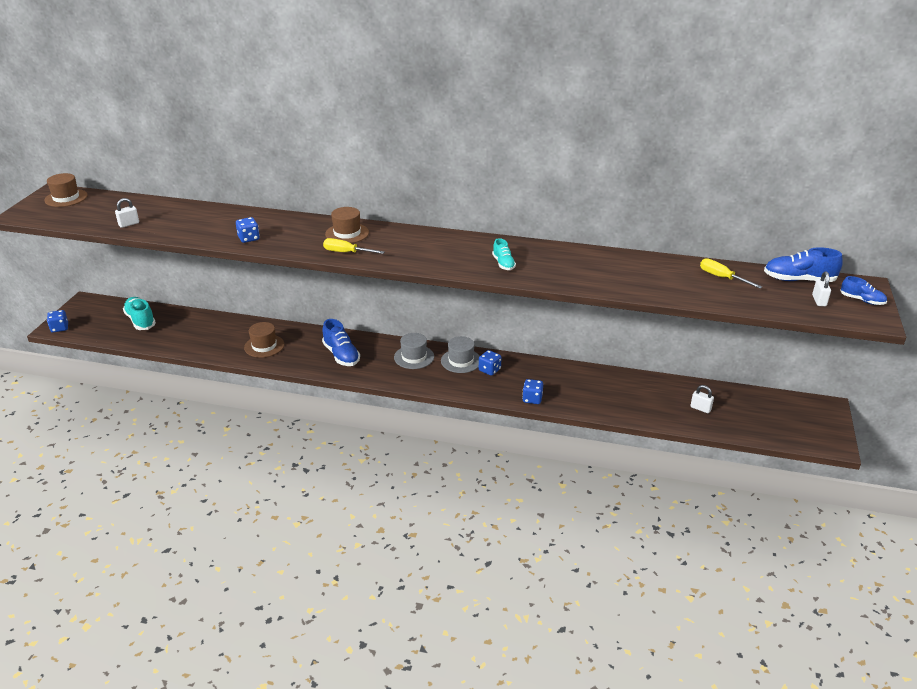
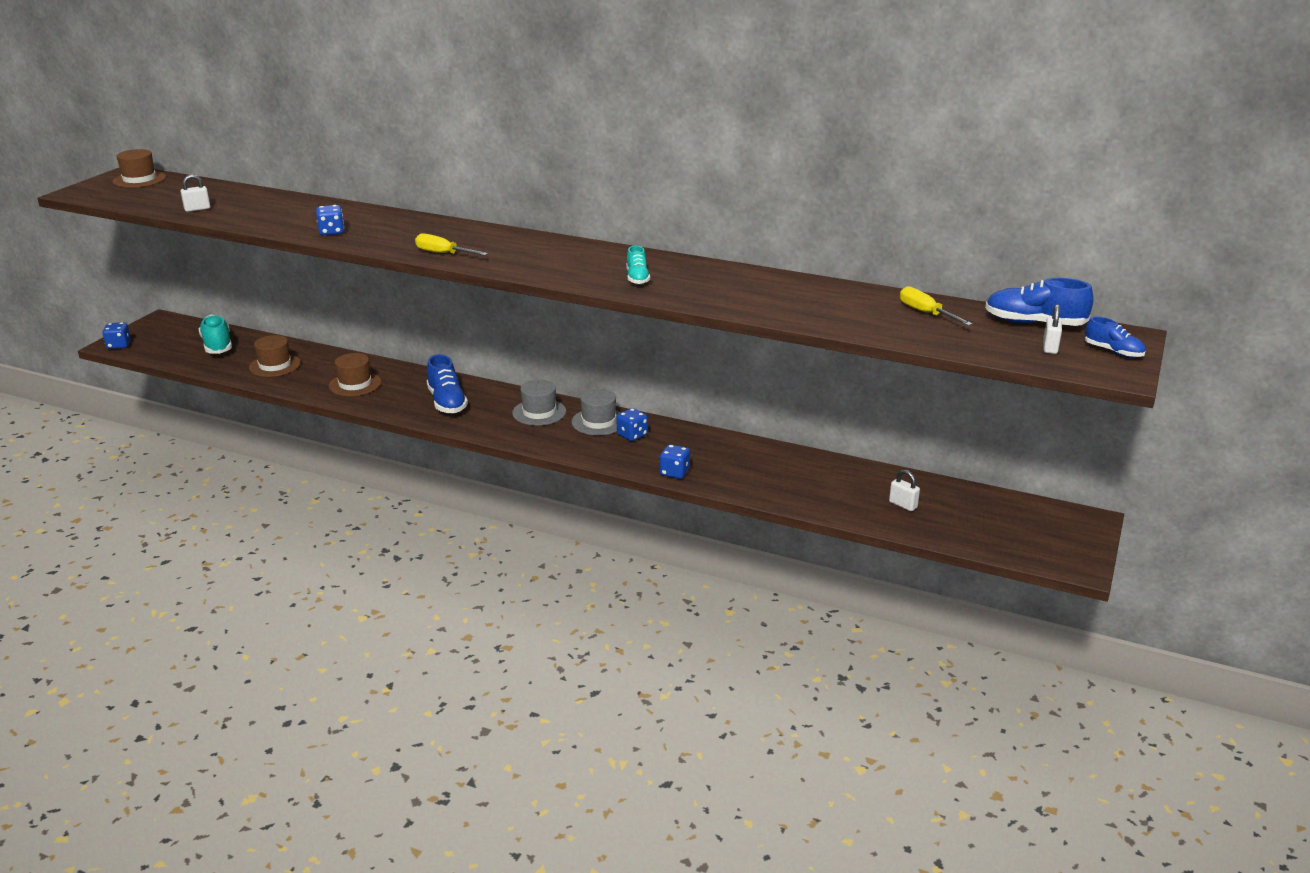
camera: 10 degrees right, 5 degrees down
brown hat [325,207,369,243] -> brown hat moved to [249,335,301,377]

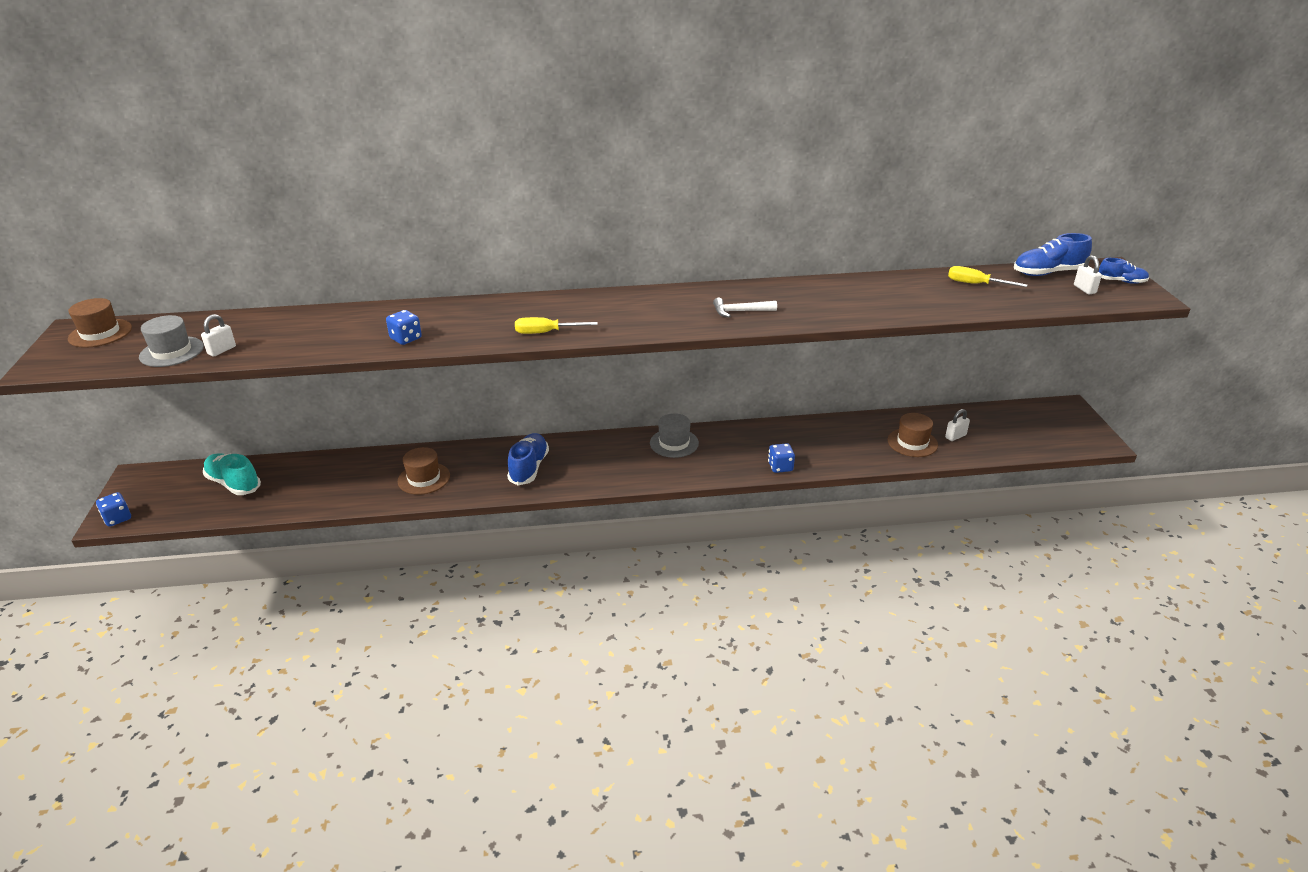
camera: 30 degrees left, 5 degrees up
brown hat [249,335,301,377] -> brown hat moved to [888,413,938,457]
blue shoe [427,354,468,413] -> blue shoe turned 120 degrees counterclockwise [507,433,549,485]
grey hat [512,380,566,426] -> grey hat moved to [139,315,204,367]
blue dice [617,408,648,441] -> none
turquoise shoe [626,245,650,285] -> white hammer [713,298,777,317]
white padlock [889,469,920,511] -> white padlock turned 45 degrees counterclockwise [945,409,970,441]

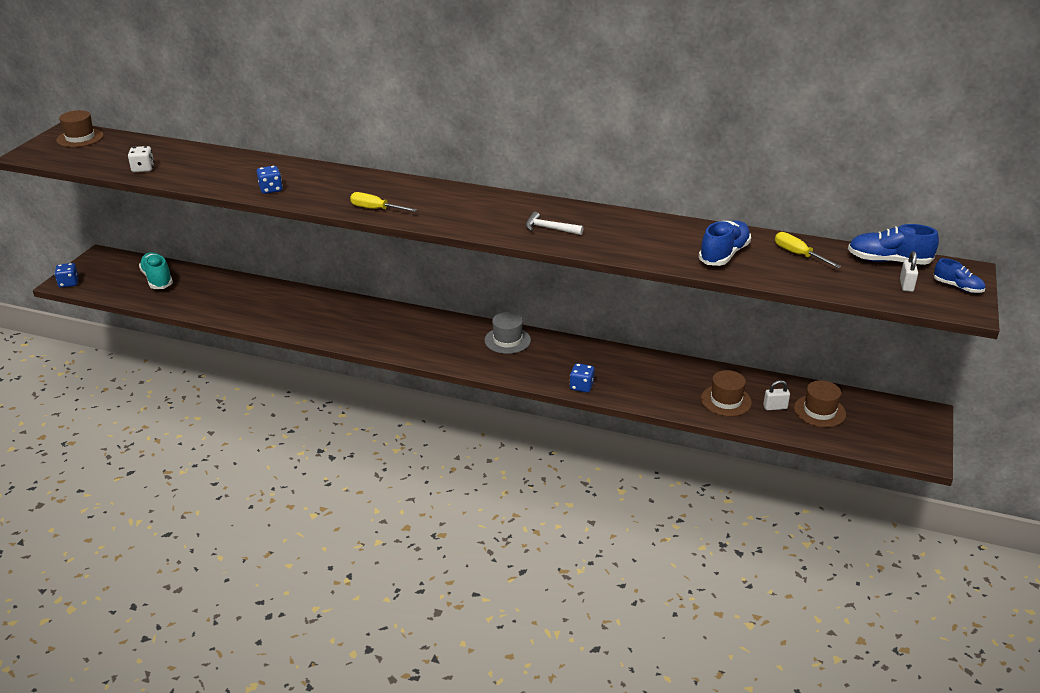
camera: 25 degrees right, 0 degrees up
grey hat [139,315,204,367] -> none
white padlock [201,314,236,357] -> white dice [128,146,154,172]
brown hat [398,447,450,495] -> brown hat moved to [794,380,846,427]
blue shoe [507,433,549,485] -> blue shoe moved to [699,220,751,266]

